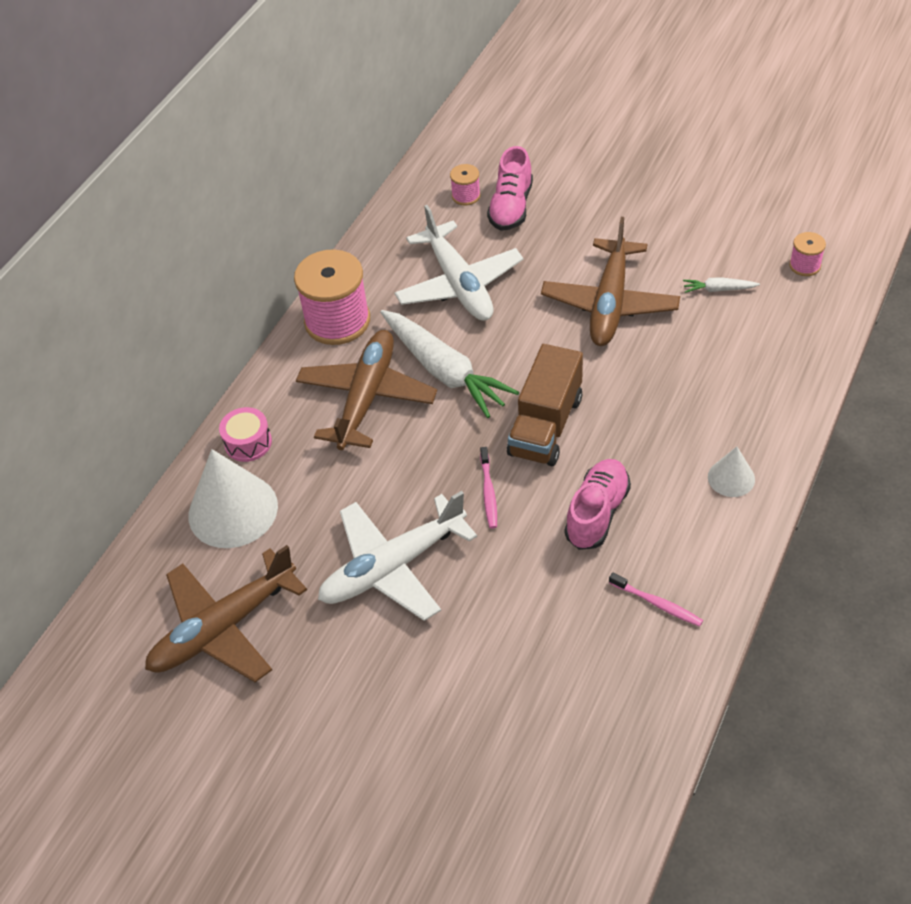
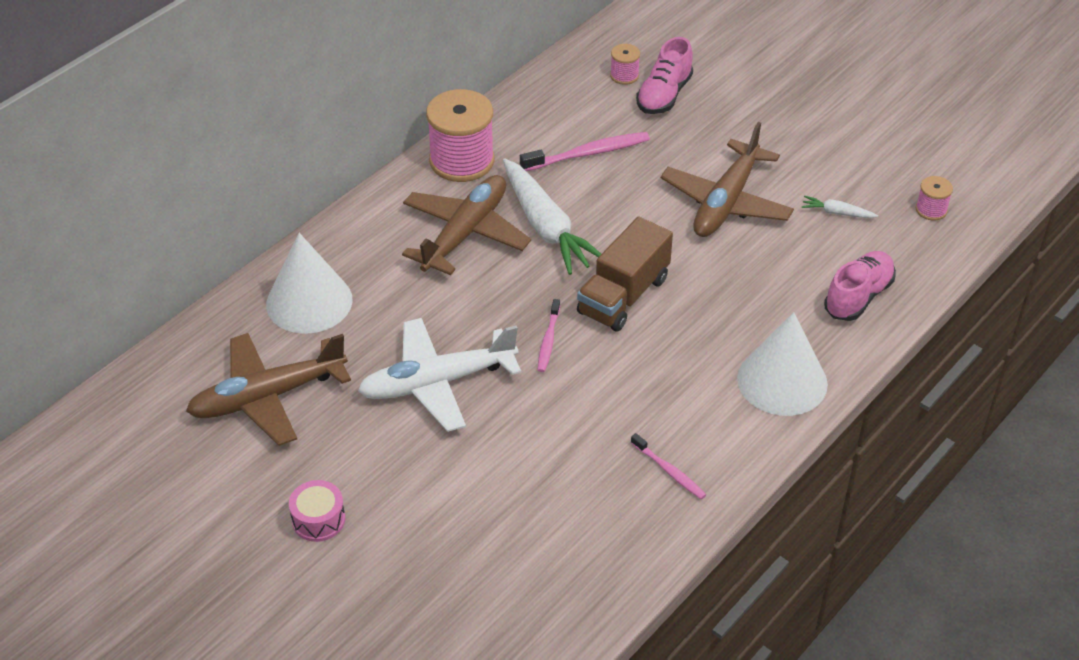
camera: 10 degrees right, 5 degrees down
pink drum [219,407,272,462] -> pink drum moved to [289,480,345,542]
white plane [394,205,523,321] -> pink toothbrush [520,132,650,171]
pink shoe [565,459,631,550] -> pink shoe moved to [824,251,896,321]
white cone [708,447,755,497] -> white cone [737,312,828,416], size x1.95

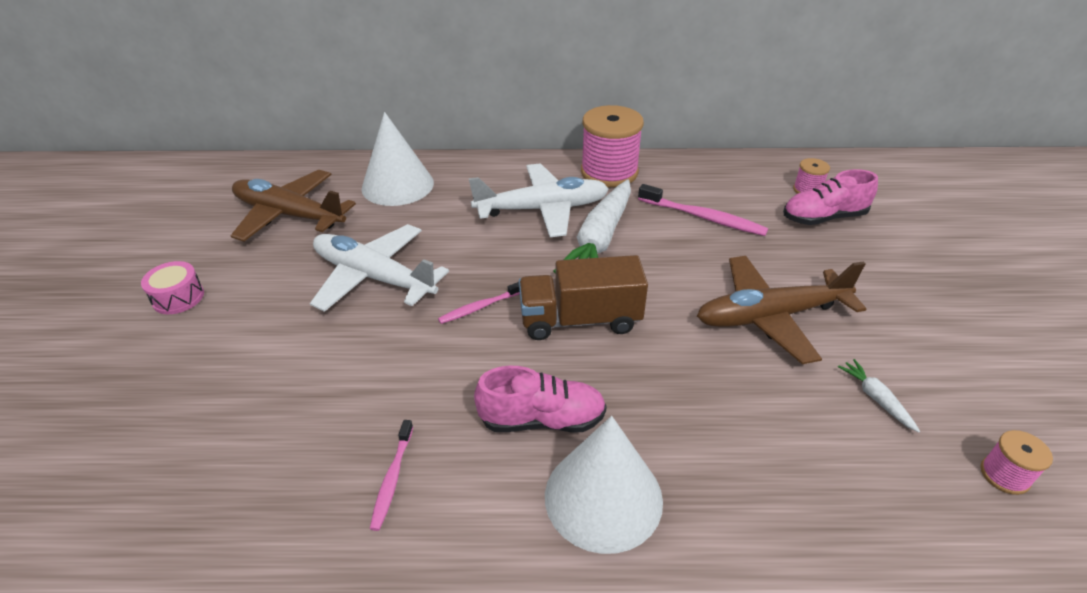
camera: 50 degrees right, 5 degrees down
brown plane [402,175,531,275] -> white plane [469,163,609,237]
pink shoe [824,251,896,321] -> pink shoe moved to [474,366,607,433]

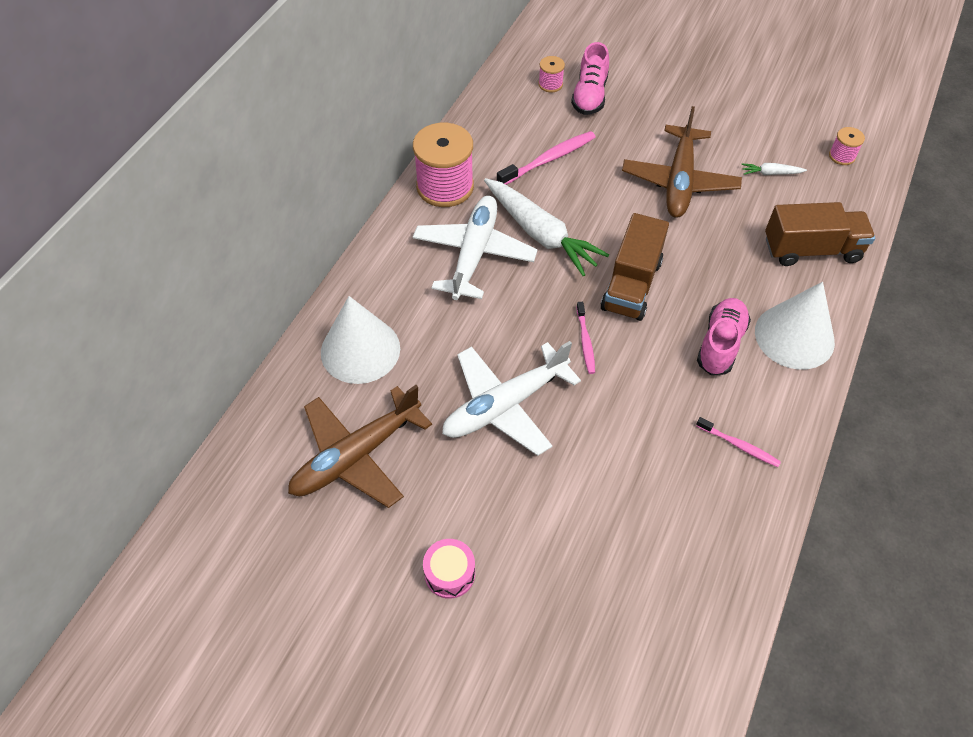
camera: 65 degrees left, 15 degrees up
none -> brown truck [765,202,875,266]

